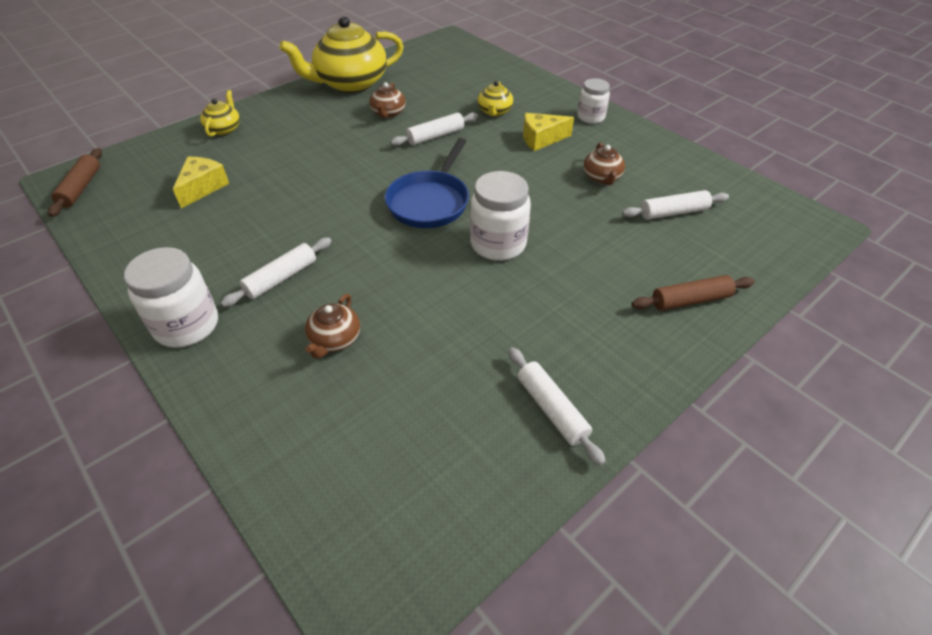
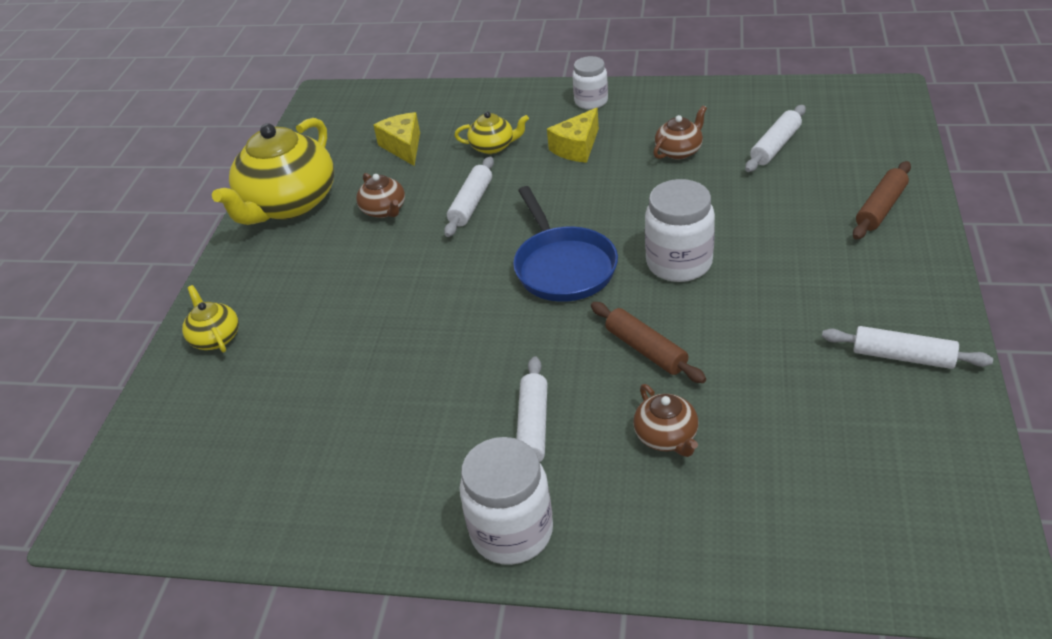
camera: 35 degrees left, 5 degrees down
brown rolling pin [48,148,102,217] -> brown rolling pin moved to [591,302,706,383]
yellow cheese [173,157,229,208] -> yellow cheese moved to [373,112,420,166]
yellow teapot [478,81,513,117] -> yellow teapot turned 60 degrees counterclockwise [454,112,529,154]
brown teapot [583,142,625,185] -> brown teapot turned 90 degrees counterclockwise [653,105,707,160]

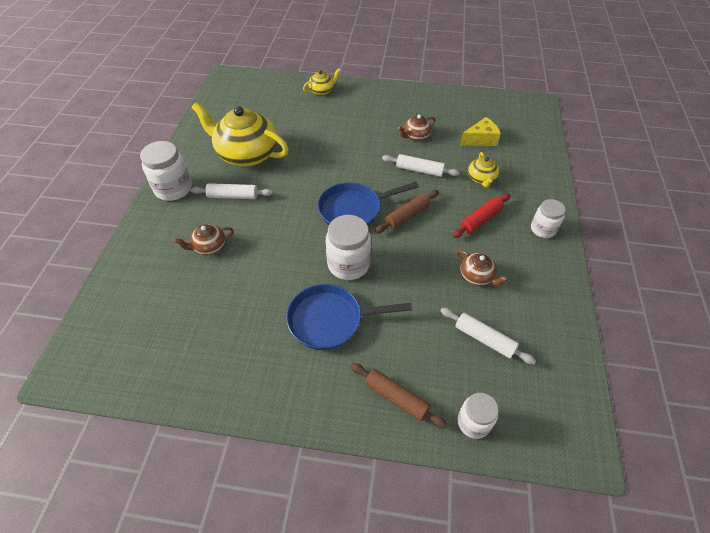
camera: 85 degrees right, 10 degrees up
yellow teapot [212,118,334,225] -> yellow teapot moved to [192,102,289,167]
yellow cheese [547,108,599,163] -> red rolling pin [452,193,511,238]
brown rolling pin [591,302,706,383] -> brown rolling pin moved to [375,190,439,233]
white rolling pin [822,326,993,369] -> none
none -> blue pan [286,284,412,350]
none -> white jar [457,393,499,439]

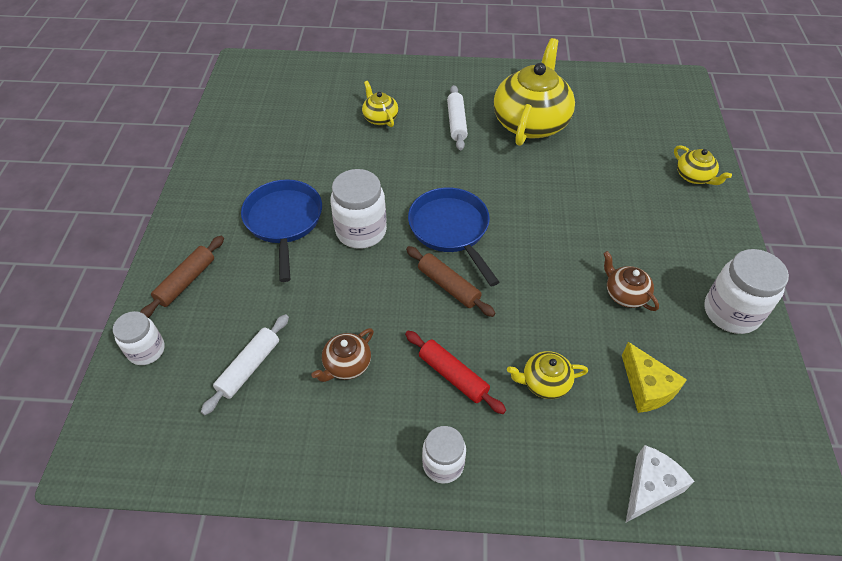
camera: 85 degrees right, 0 degrees up
white jar [140,141,192,201] -> white jar moved to [705,249,789,334]
brown teapot [174,224,234,255] -> yellow teapot [362,81,398,127]
white rolling pin [382,154,460,177] -> none
none -> white cheese [626,445,695,522]

